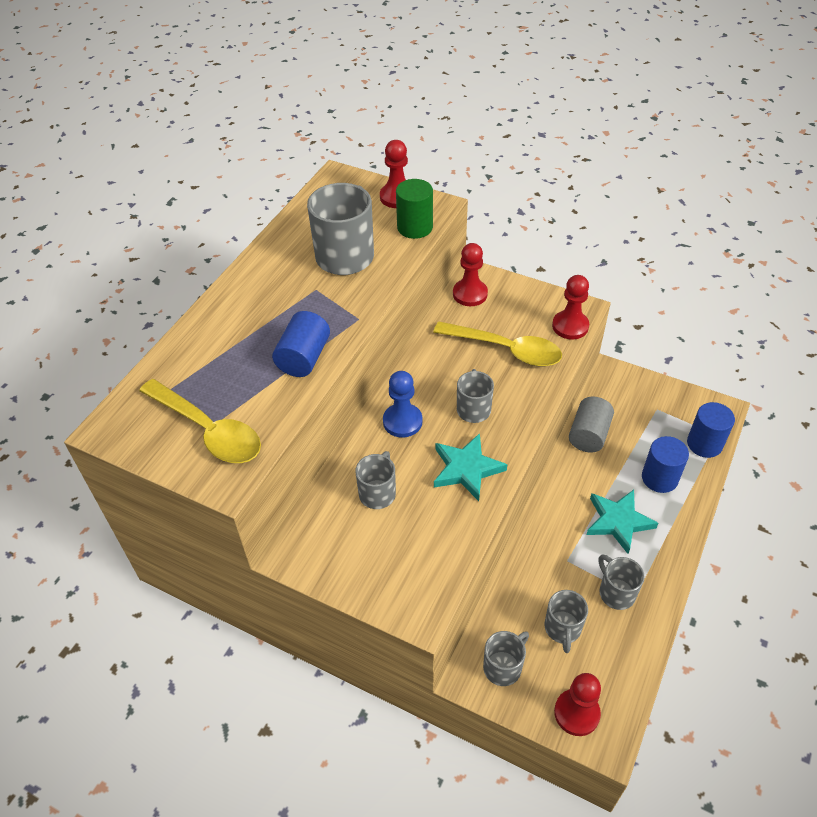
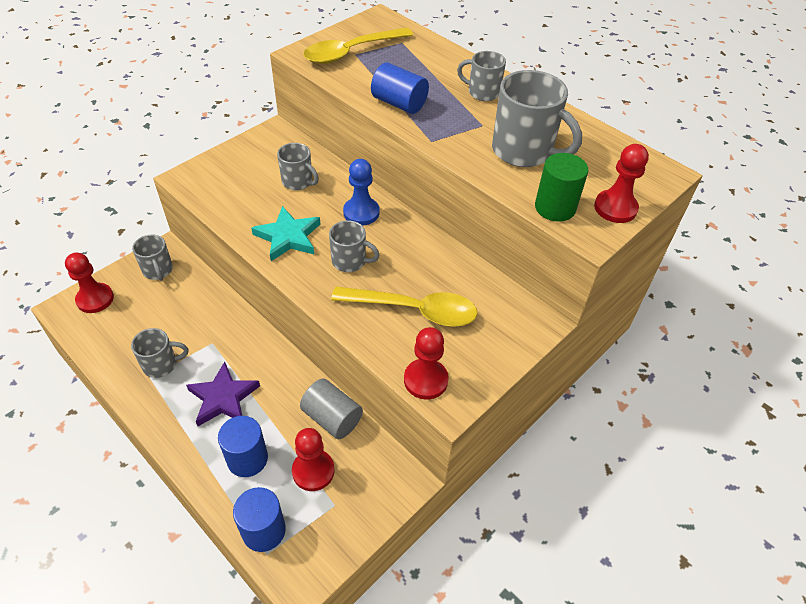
camera: 105 degrees right, 0 degrees up
yellow spoon [433,322,562,367] -> yellow spoon turned 120 degrees counterclockwise [331,287,478,327]
red pawn [453,243,488,306] -> red pawn moved to [292,428,335,491]
grey mug [544,590,588,653] -> grey mug moved to [457,51,506,101]
turquoise star [586,490,658,554] -> purple star [186,362,260,426]

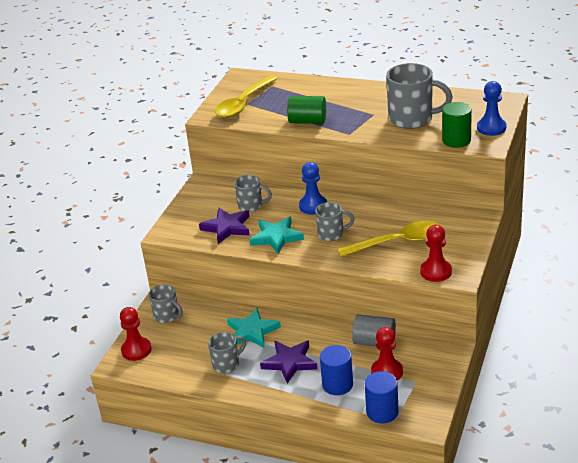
camera: 20 degrees left, 15 degrees down
blue cylinder [371,63,429,114] -> green cylinder [287,96,326,124]
grey mug [457,51,506,101] -> none
red pawn [594,144,649,223] -> blue pawn [477,81,506,136]
none -> purple star [199,208,250,244]
none -> turquoise star [227,308,281,348]

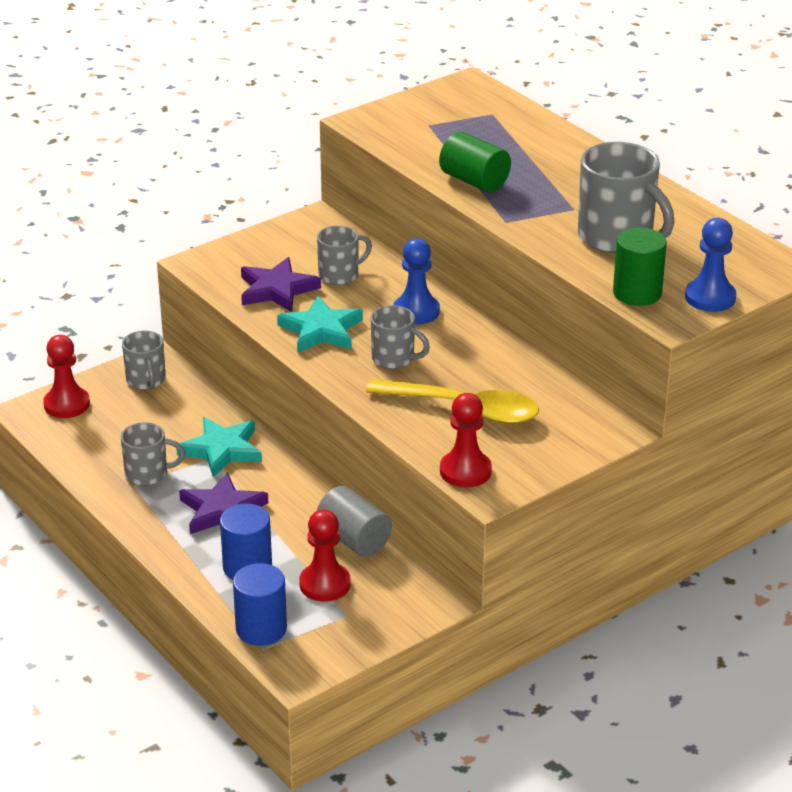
camera: 30 degrees right, 0 degrees up
yellow spoon [215,75,278,118] -> none
grey mug [234,175,272,212] -> grey mug turned 75 degrees counterclockwise [317,226,372,285]

